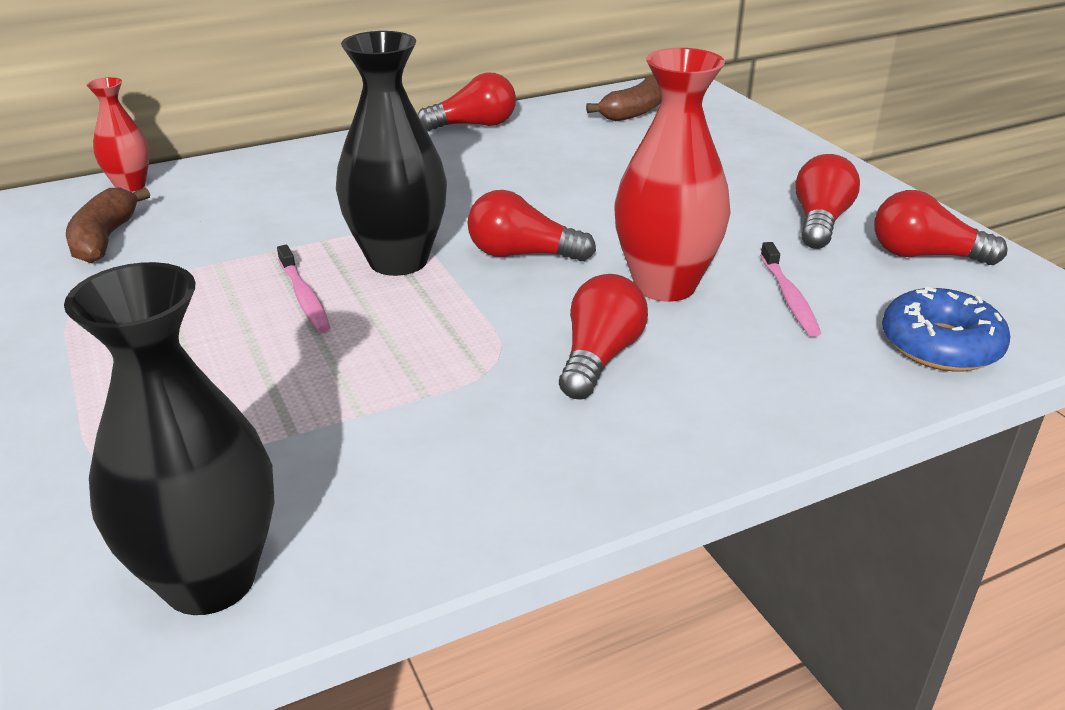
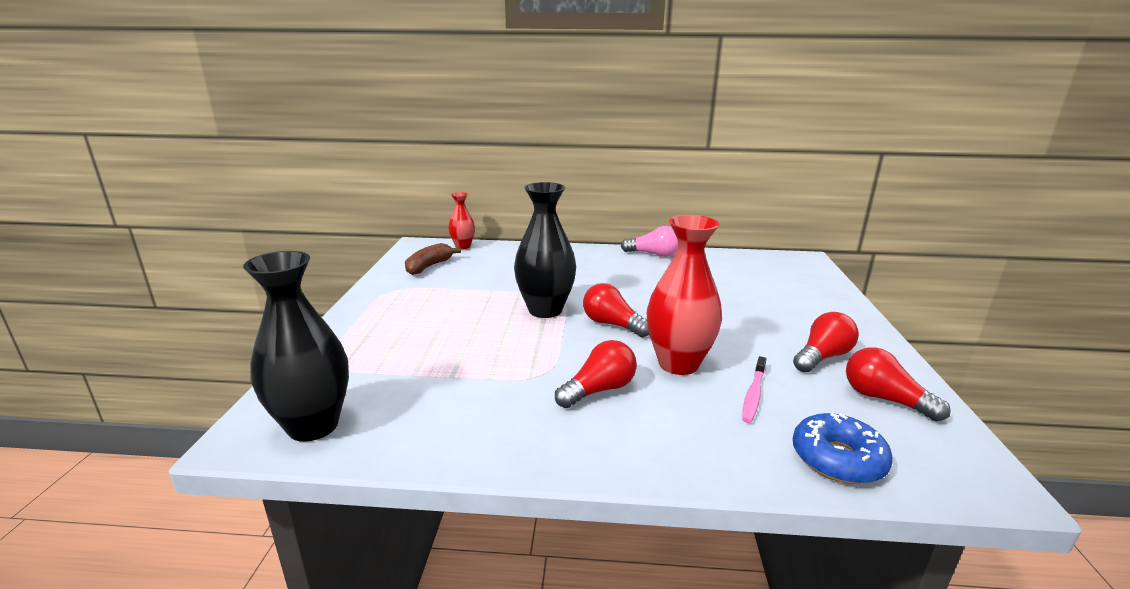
camera: 30 degrees right, 10 degrees down
pink toothbrush [277,245,330,333] -> none
red light bulb [418,73,516,131] -> pink light bulb [621,226,678,257]
brown banana [586,76,661,121] -> none

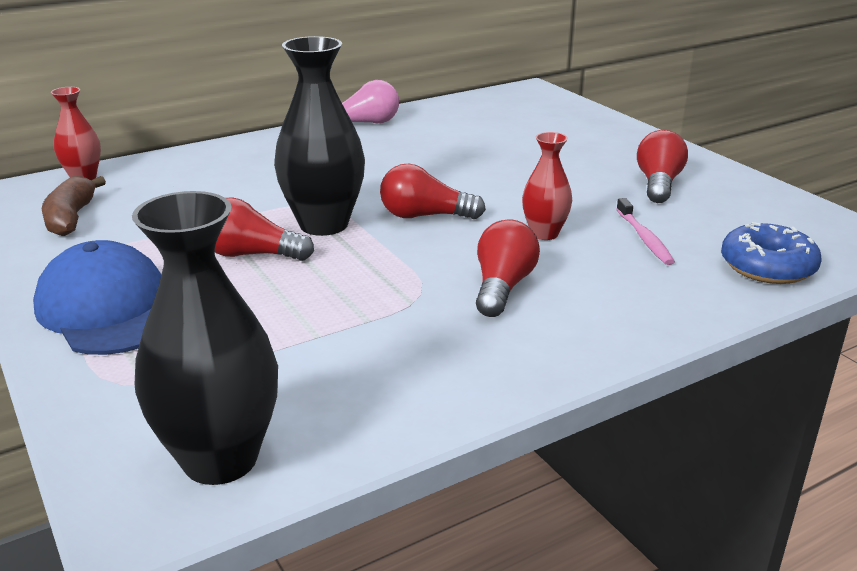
camera: 35 degrees left, 5 degrees up
red vase [647,215,722,375] -> red vase [522,132,572,240], size x0.55
red light bulb [846,347,951,421] -> red light bulb moved to [215,197,314,261]
none -> blue cap [33,240,161,355]

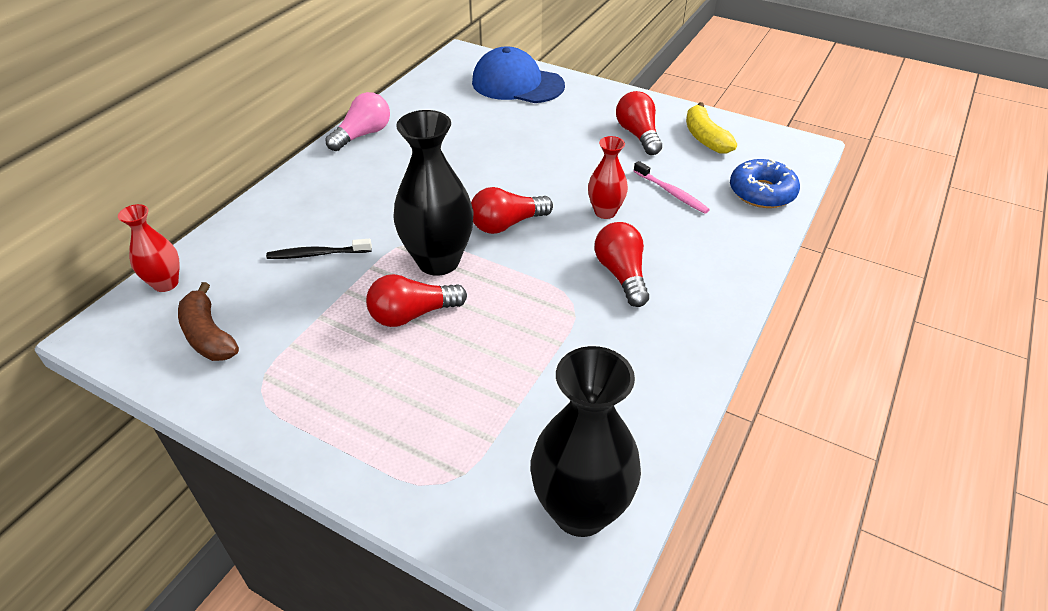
camera: 30 degrees left, 15 degrees up
blue cap [33,240,161,355] -> blue cap moved to [472,47,565,103]
none -> black toothbrush [266,239,372,259]
none -> yellow banana [686,102,737,154]

